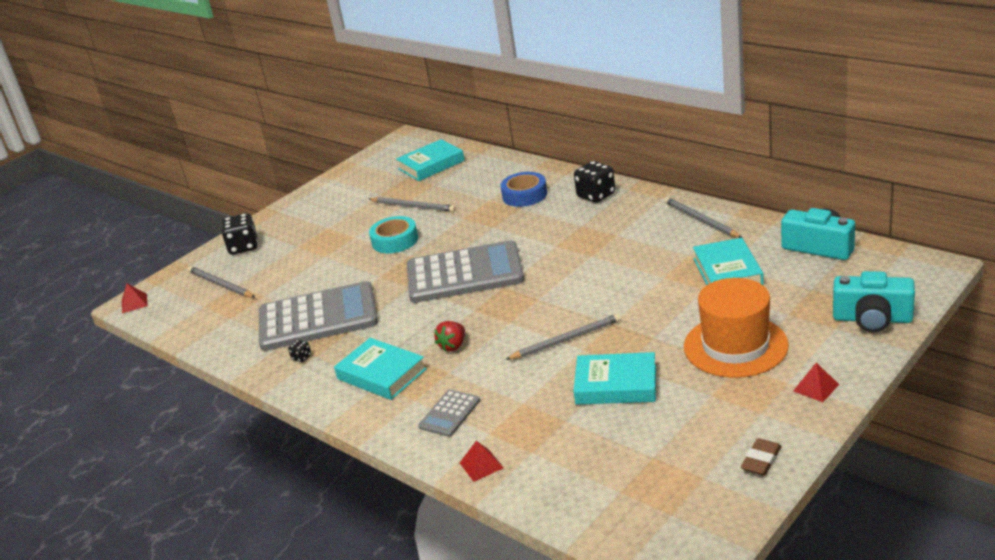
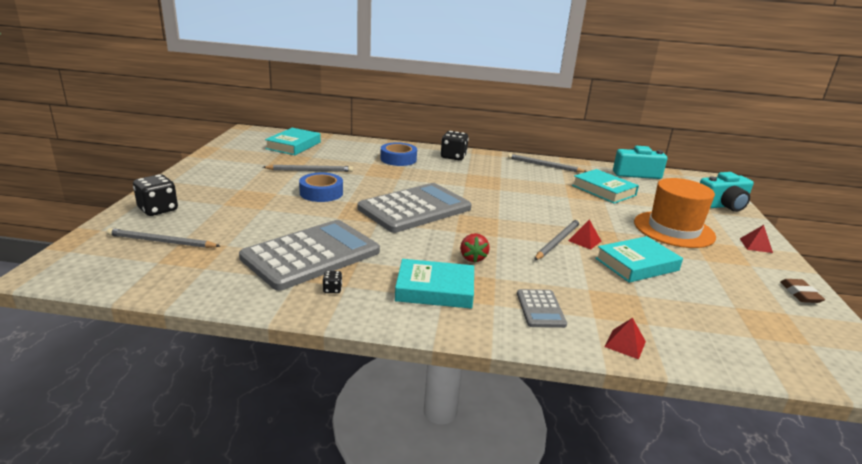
camera: 40 degrees left, 5 degrees down
red pyramid [122,283,148,313] -> red pyramid moved to [568,220,601,250]
turquoise tape [369,216,418,253] -> blue tape [299,173,343,202]

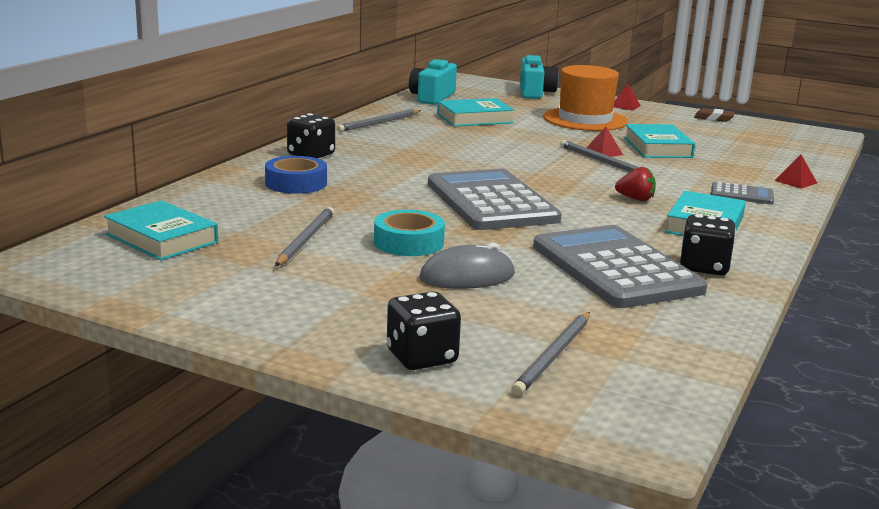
camera: 70 degrees left, 5 degrees down
blue tape [299,173,343,202] -> turquoise tape [374,210,445,256]
black dice [323,271,342,293] -> black dice [680,214,736,275], size x2.20
none -> grey mouse [420,243,515,289]

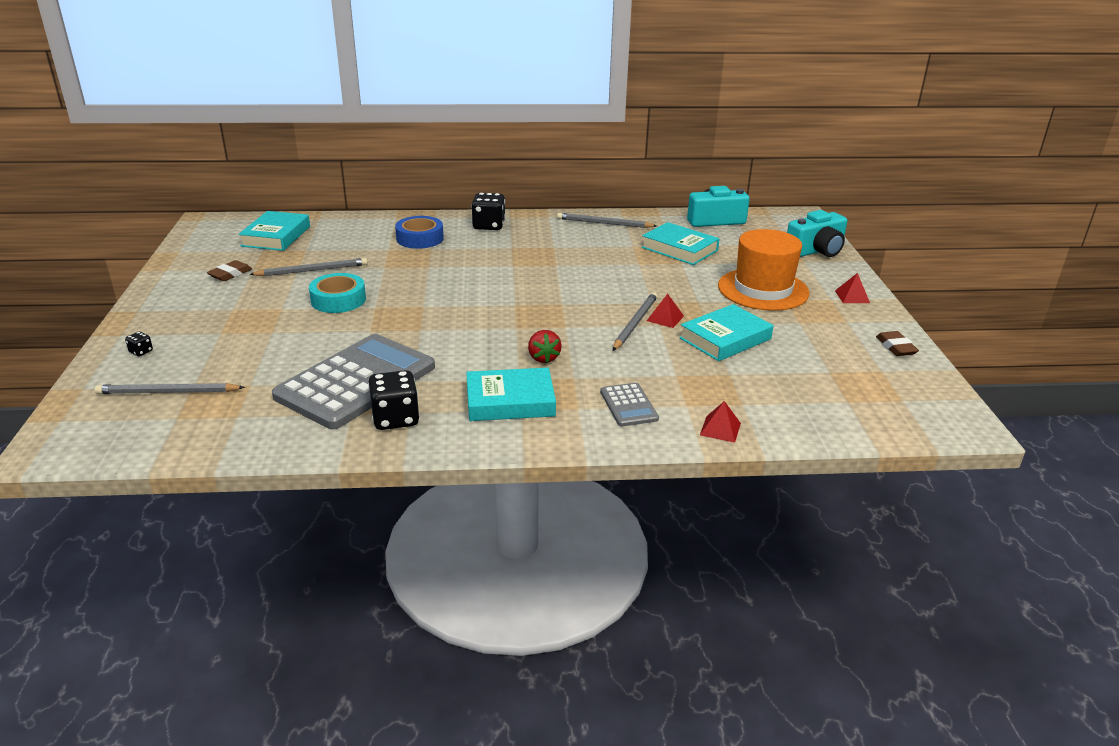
camera: 60 degrees right, 10 degrees up
black dice [387,292,461,370] -> black dice [125,331,153,356], size x0.45
grey mouse [420,243,515,289] -> none
grey calculator [428,169,562,230] -> none
none -> brown eraser [207,260,252,281]

